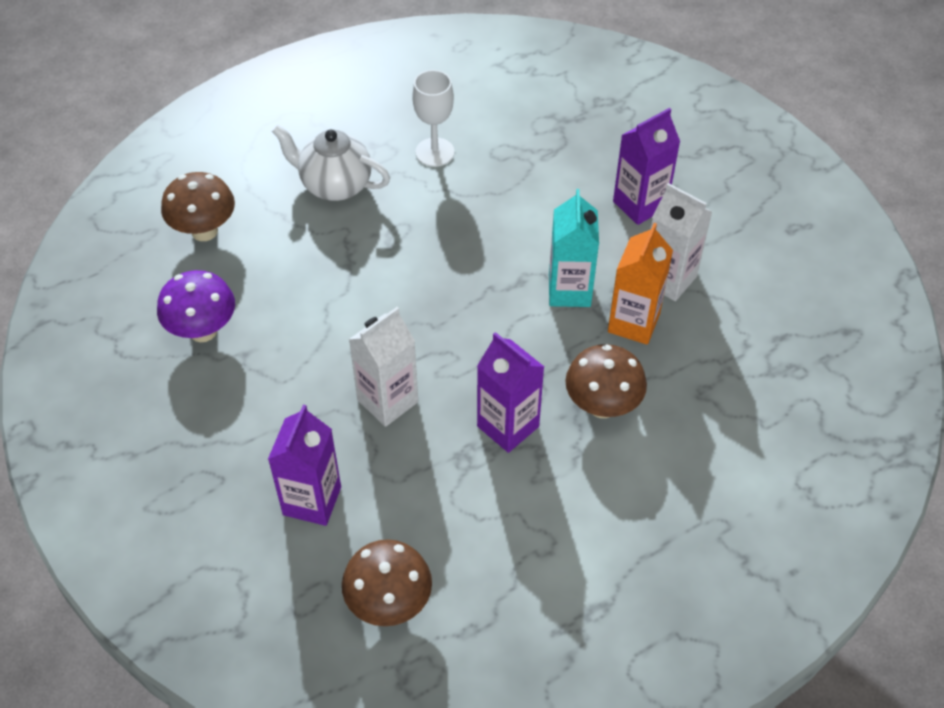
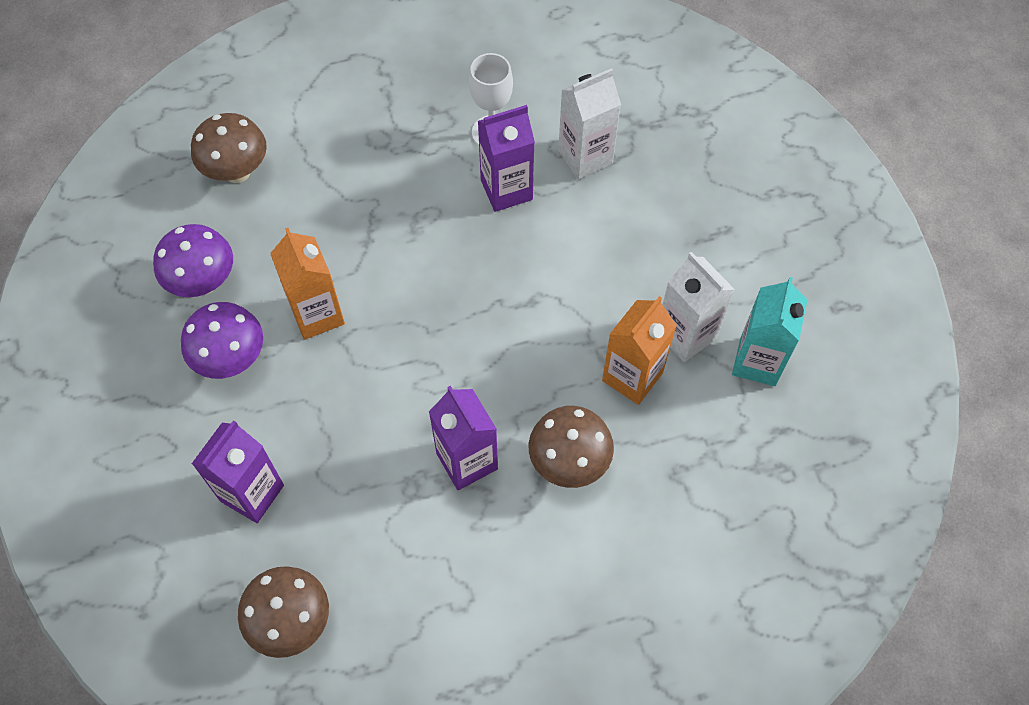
camera: 15 degrees right, 10 degrees up
white teapot [272,124,390,201] -> none
white carton [349,307,418,427] -> white carton moved to [558,68,621,179]
turquoise carton [549,189,599,307] -> turquoise carton moved to [732,277,808,386]
purple carton [613,108,680,225] -> purple carton moved to [478,105,535,212]
none -> purple mushroom [181,302,263,379]
none -> orange carton [270,228,345,340]

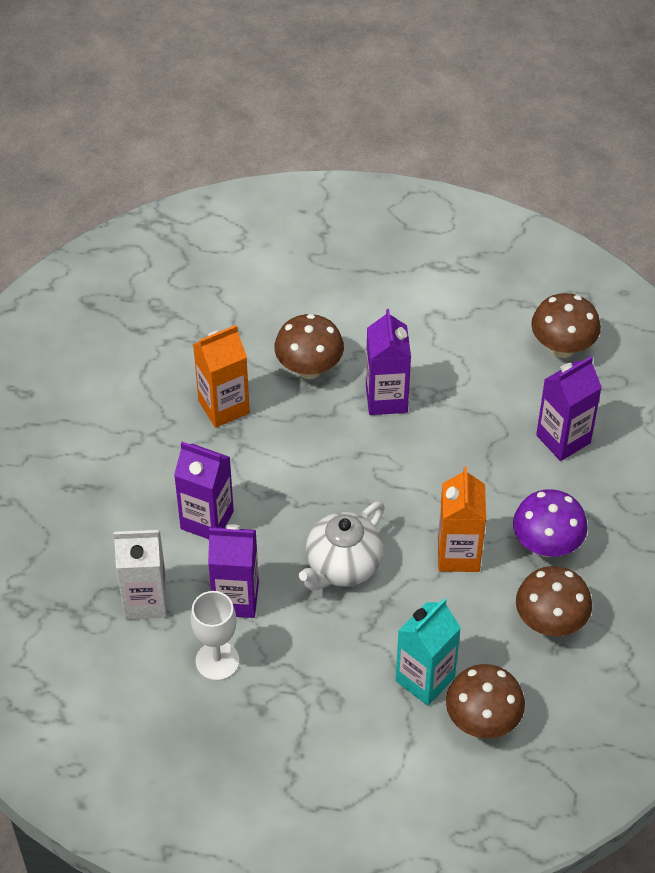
camera: 155 degrees left, 10 degrees down
purple mushroom [153,224,233,297] -> brown mushroom [516,566,592,636]
white carton [663,252,735,362] -> none
turquoise carton [732,277,808,386] -> turquoise carton moved to [396,598,461,706]
none -> purple carton [174,442,234,539]
none -> white teapot [299,501,385,591]

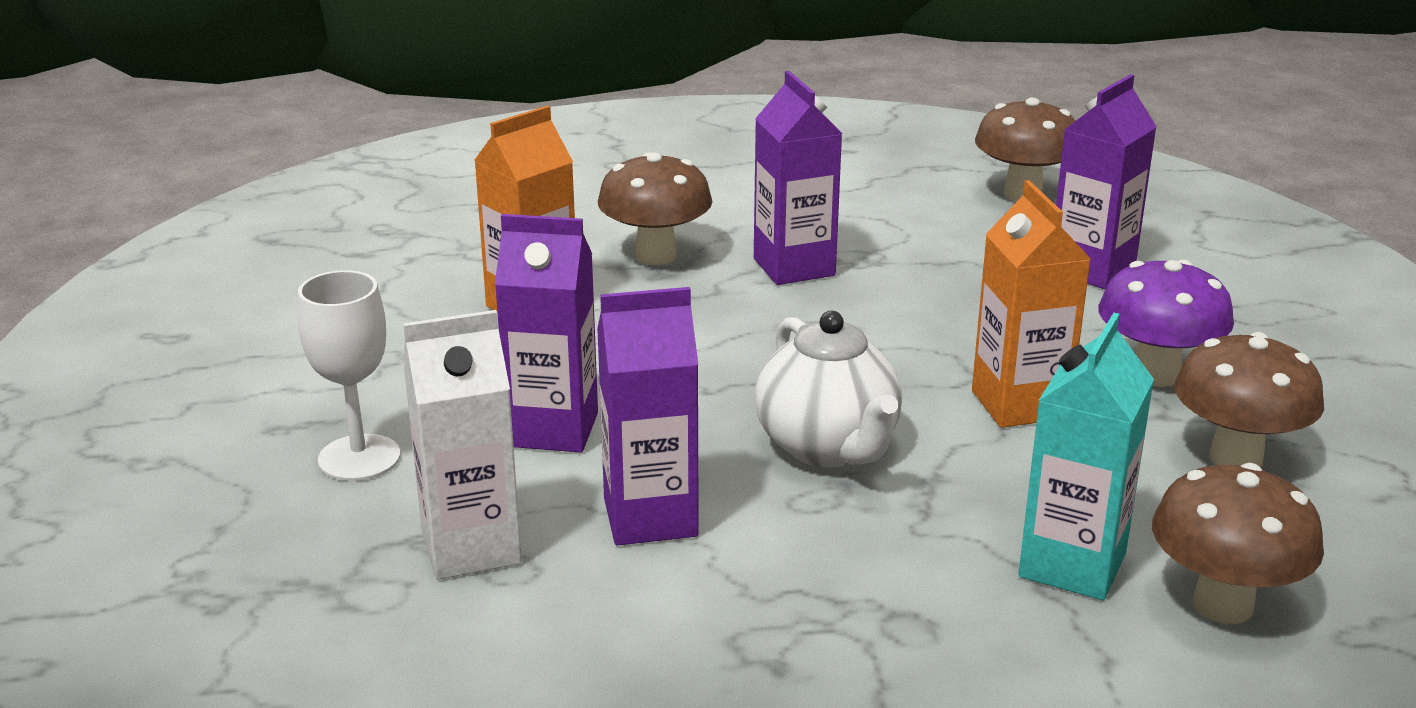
camera: 15 degrees left, 25 degrees down
white goblet [191,591,239,681] -> white goblet moved to [298,270,400,481]
white teapot [299,501,385,591] -> white teapot turned 45 degrees counterclockwise [755,311,902,467]

